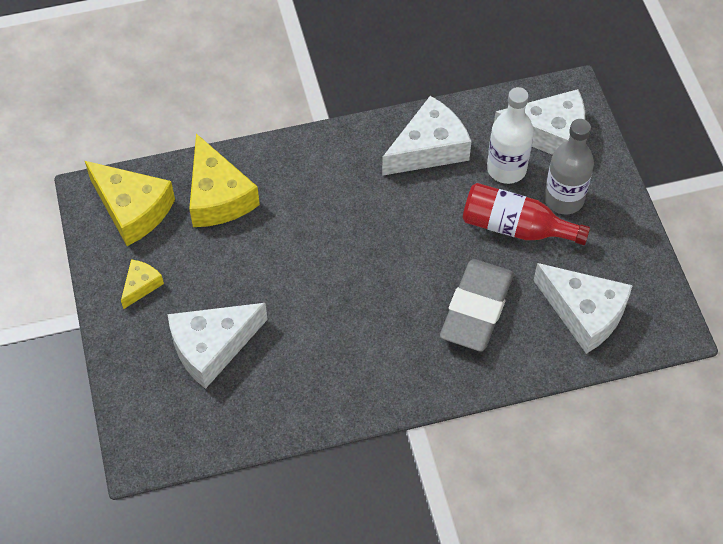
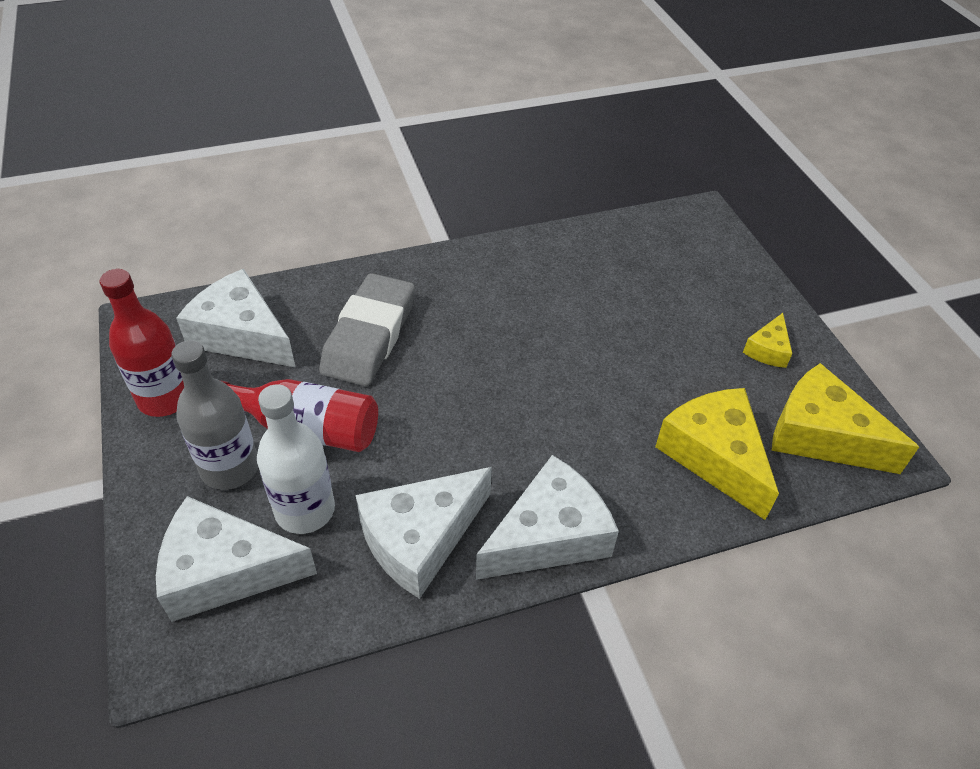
camera: 175 degrees right, 10 degrees down
white cheese [167,303,268,389] -> white cheese moved to [476,455,619,580]
none -> red bottle [100,269,184,417]

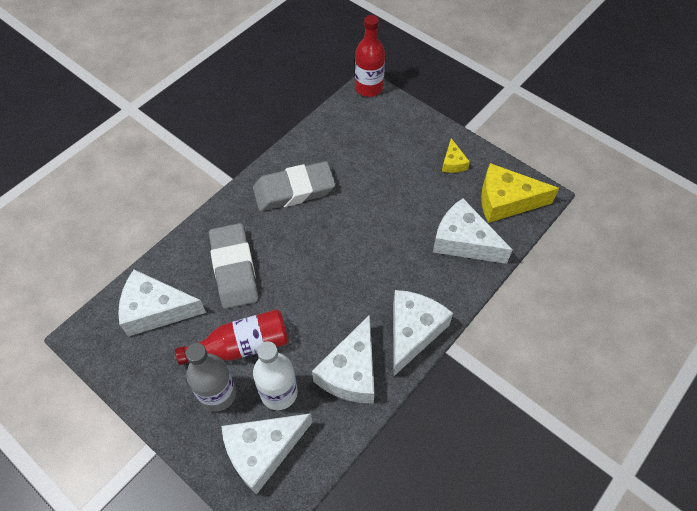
camera: 30 degrees left, 10 degrees up
red bottle [100,269,184,417] -> red bottle moved to [355,15,385,97]
yellow cheese [655,388,779,520] -> white cheese [433,198,513,264]
none -> grey eraser [253,161,336,211]

